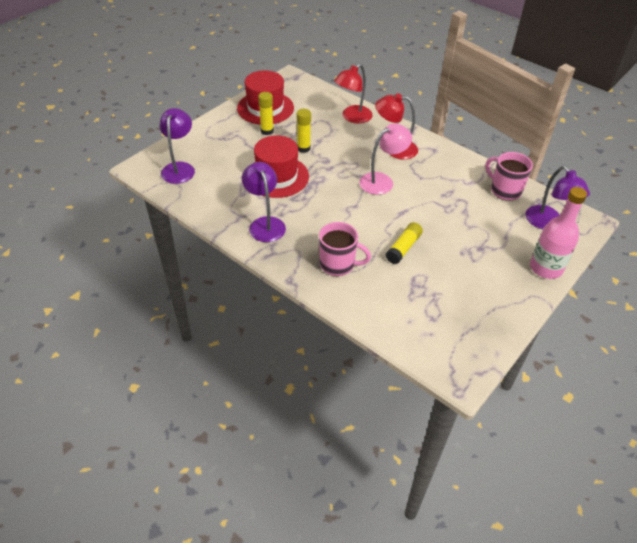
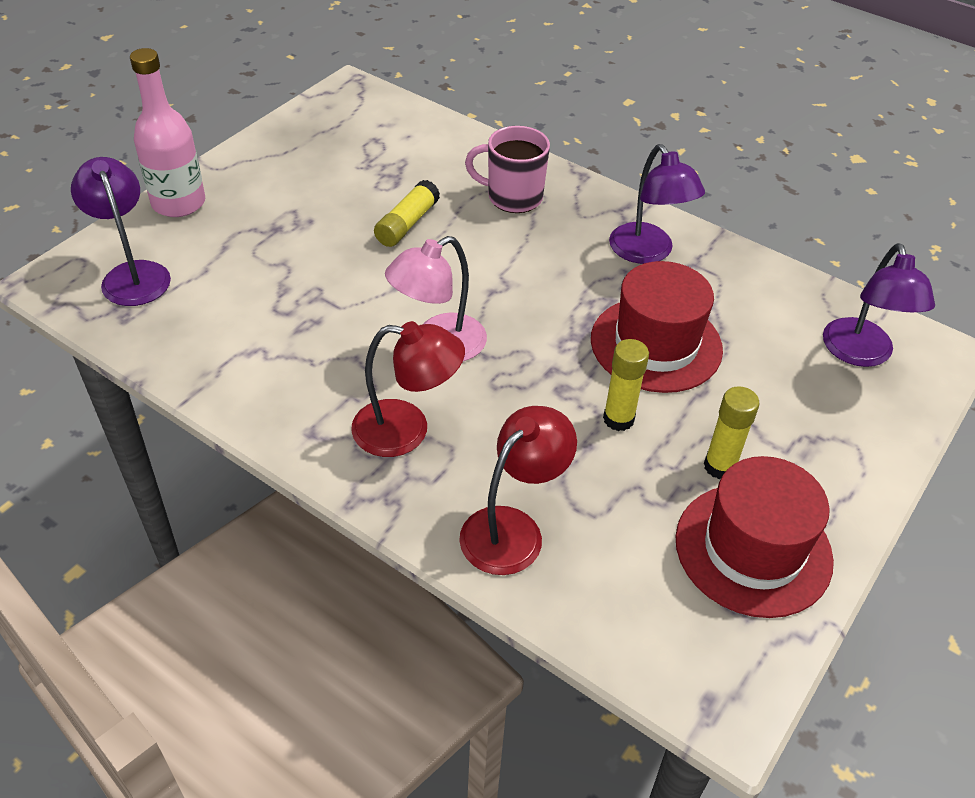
camera: 175 degrees right, 0 degrees up
pink mug [485,152,533,201] -> none

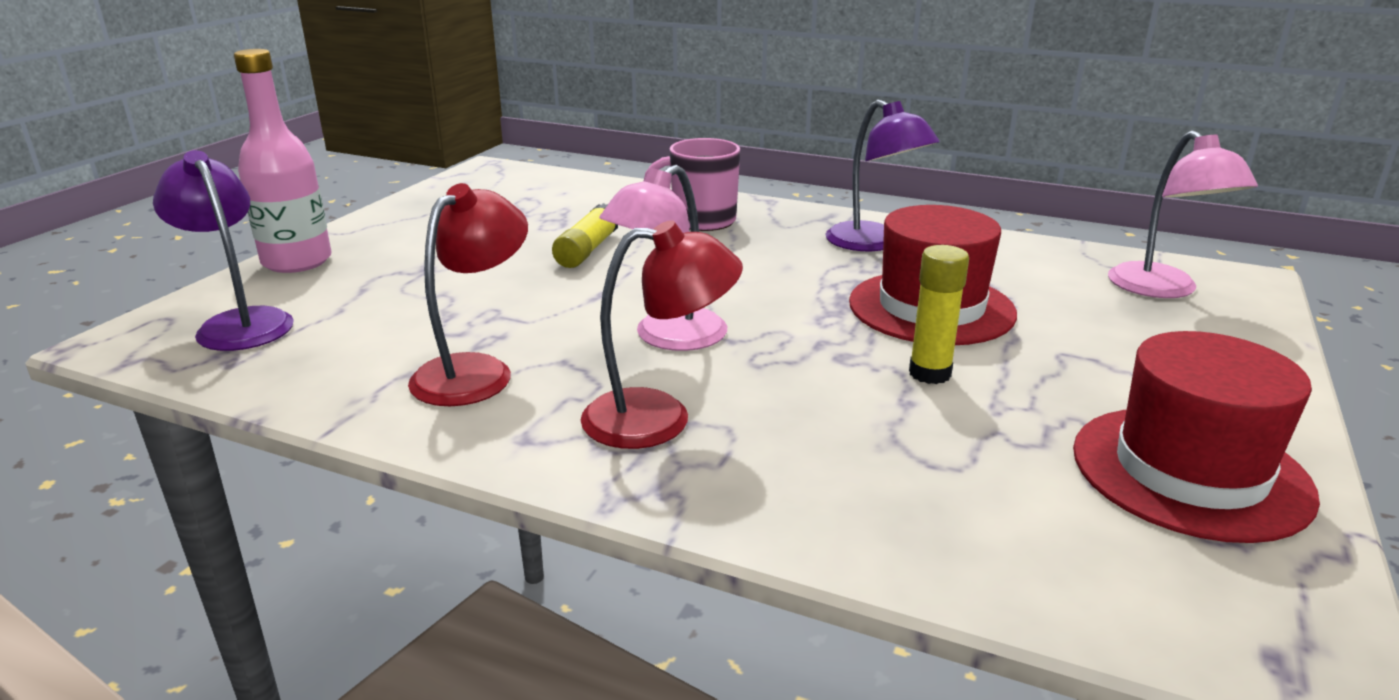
camera: 10 degrees left, 20 degrees down
red lamp [459,406,577,575] -> red lamp moved to [408,183,528,406]
yellow glue stick [704,386,760,479] -> none
purple lamp [823,243,935,367] -> pink lamp [1108,130,1258,298]

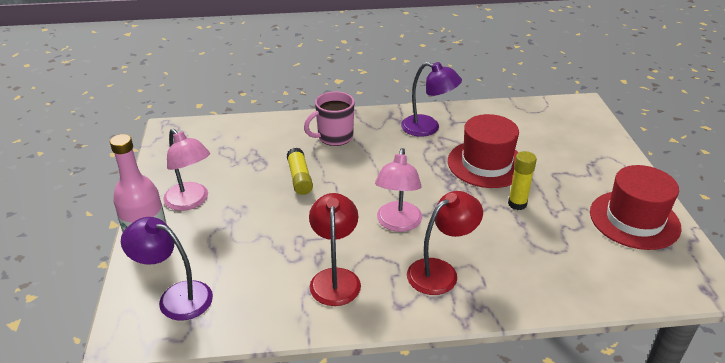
camera: 30 degrees left, 10 degrees up
pink lamp [1108,130,1258,298] -> pink lamp moved to [163,129,210,211]

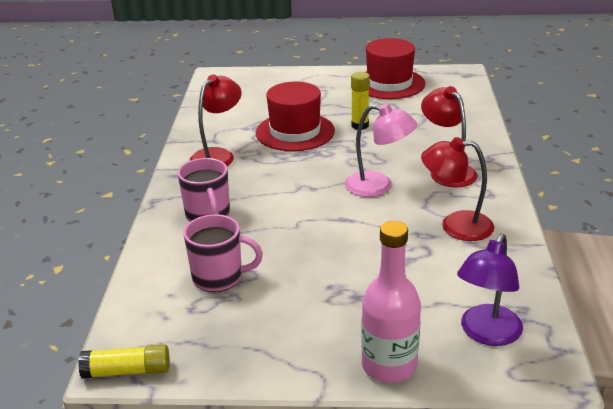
camera: 80 degrees left, 5 degrees down
pink lamp [163,129,210,211] -> none
yellow glue stick [287,148,313,195] -> yellow glue stick moved to [78,344,170,379]
purple lamp [401,62,462,137] -> red lamp [190,75,242,166]
none -> pink mug [183,214,263,292]

